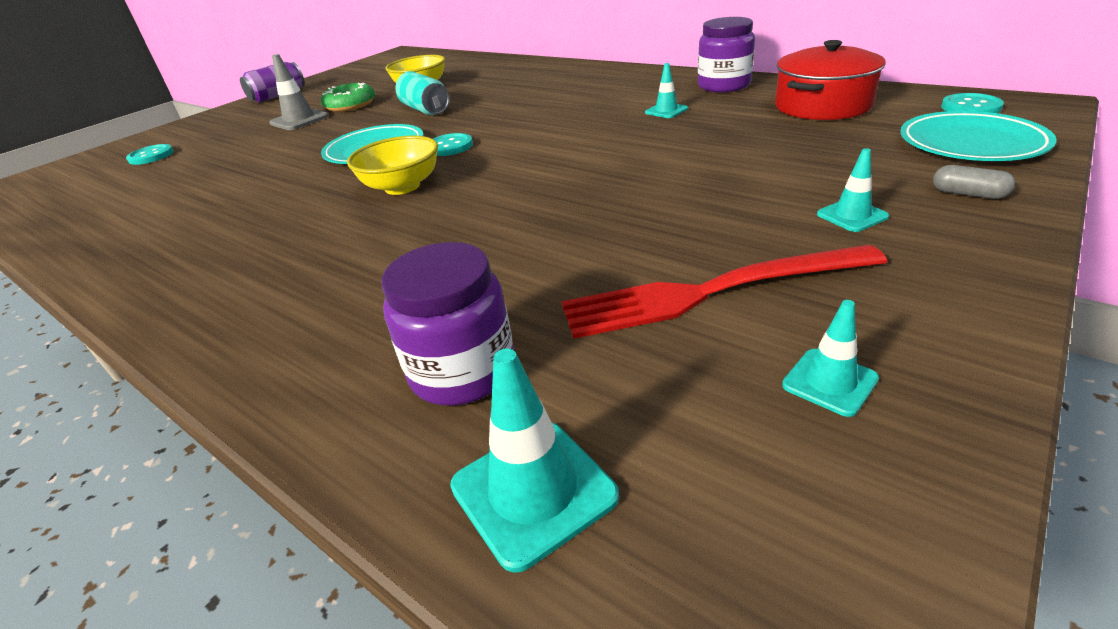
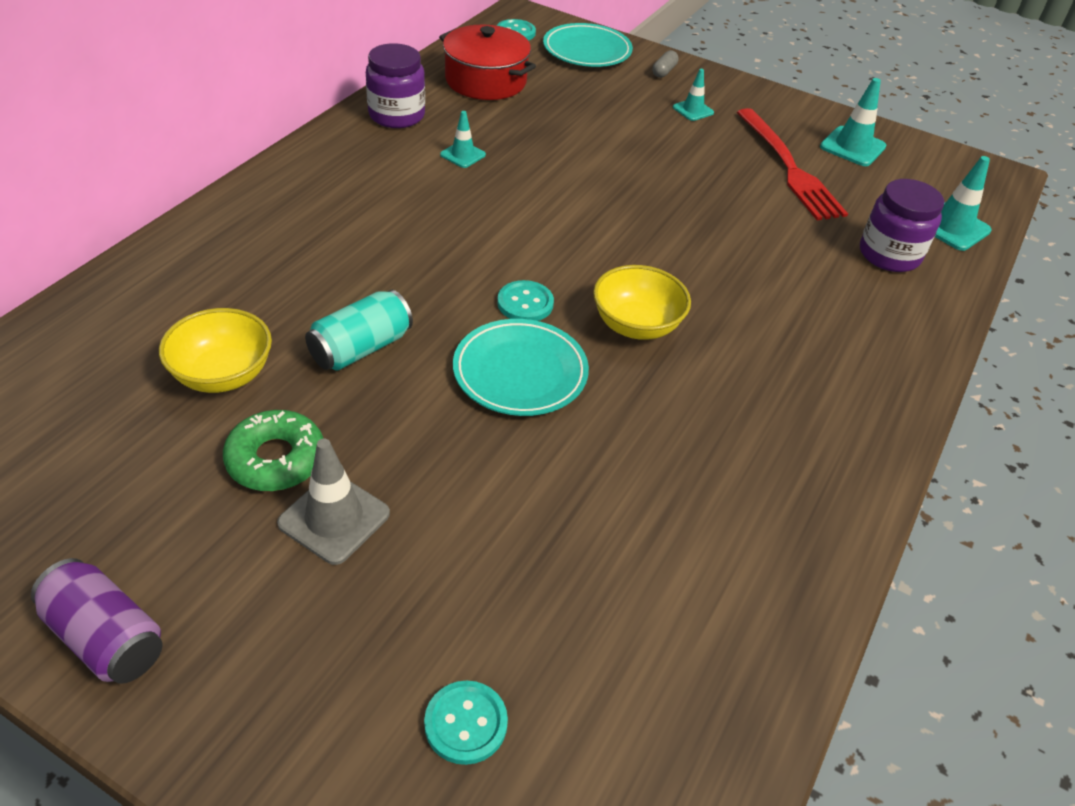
camera: 105 degrees left, 10 degrees up
turquoise traffic cone [782,300,879,417] -> turquoise traffic cone [820,78,886,166], size x1.62

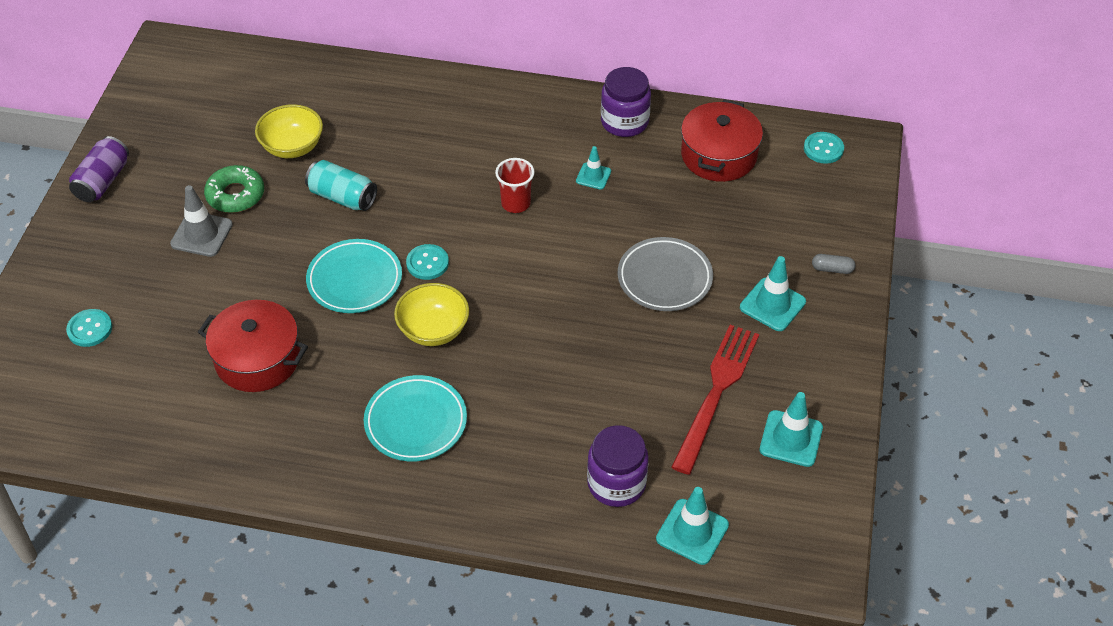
camera: 75 degrees right, 5 degrees up
turquoise plate [543,23,633,67] -> turquoise plate moved to [364,375,467,461]
turquoise traffic cone [673,69,714,121] -> turquoise traffic cone [740,256,806,331], size x1.62
red fork [737,108,848,220] -> red fork turned 150 degrees clockwise [671,325,759,475]
none -> red pot [198,300,308,392]
none -> red cup [495,158,535,213]
none -> grey plate [618,237,713,311]

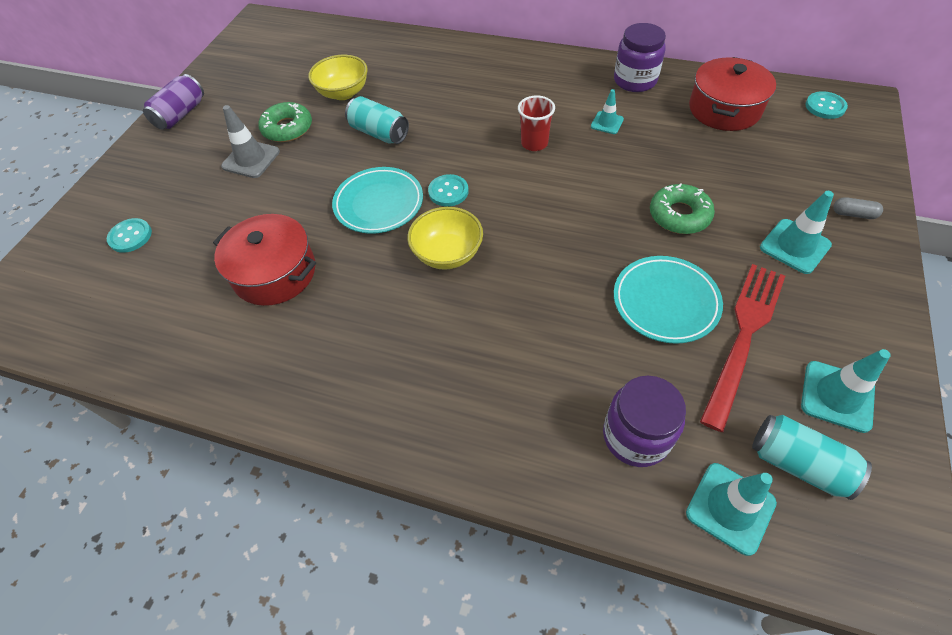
camera: 10 degrees right, 5 degrees up
turquoise plate [364,375,467,461] -> turquoise plate moved to [614,256,723,344]
grey plate [618,237,713,311] -> green donut [650,183,715,234]
none -> turquoise can [752,415,872,500]

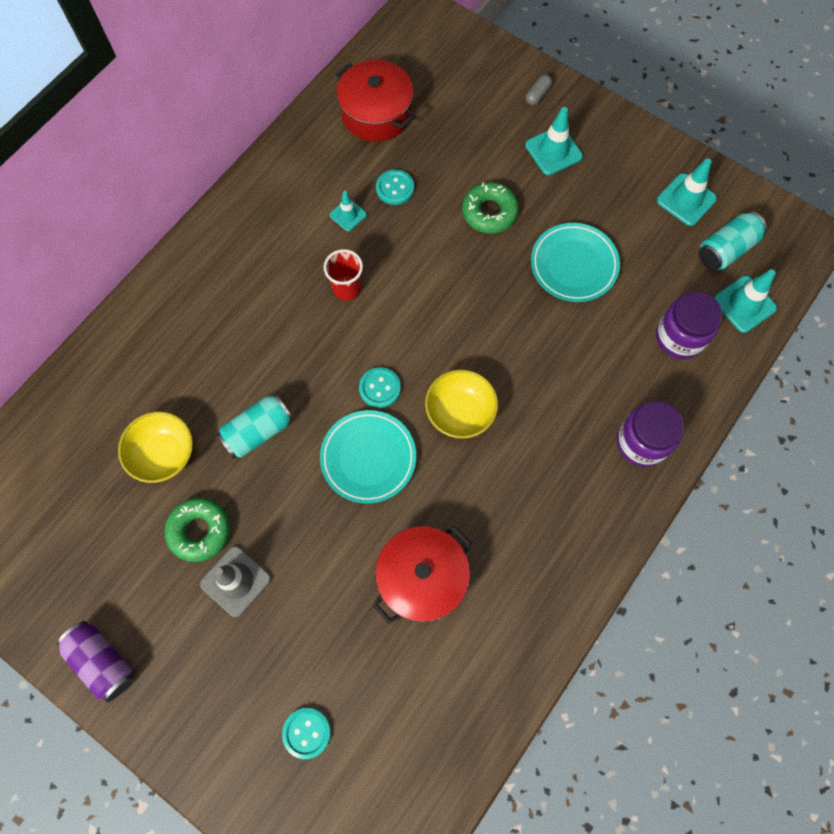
camera: 75 degrees left, 15 degrees up
purple jar [614,23,666,92] -> purple jar moved to [617,401,684,467]
red fork [700,264,785,432] -> none
turquoise button [805,91,848,119] -> turquoise button moved to [376,169,414,205]

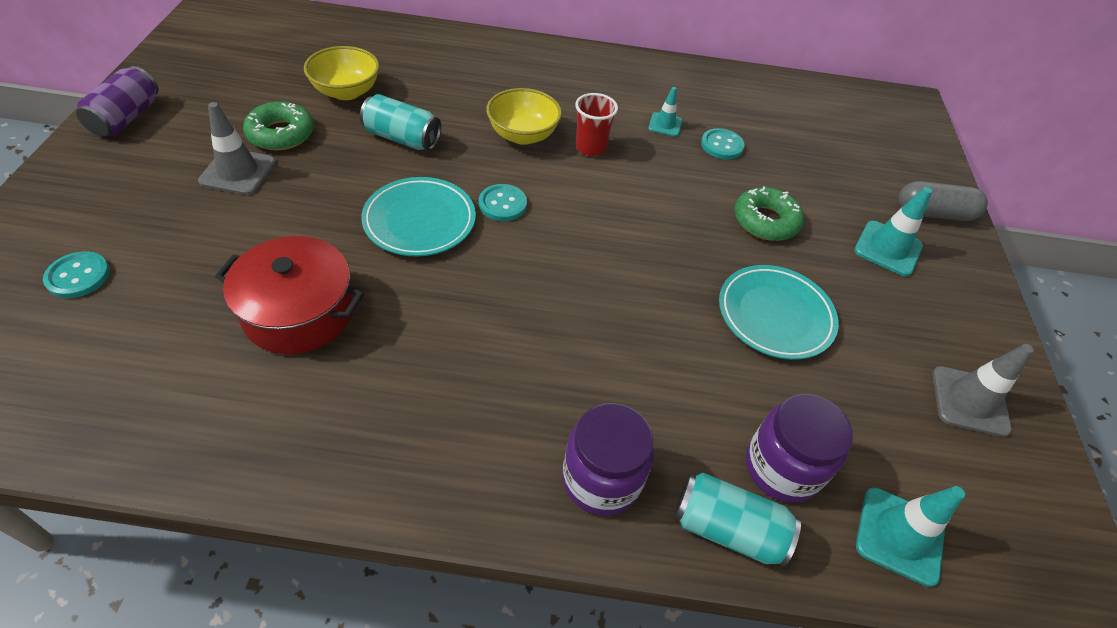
camera: 55 degrees right, 20 degrees down
red pot [335,60,416,142] -> none
yellow bowl [425,369,498,439] -> yellow bowl moved to [486,88,562,145]
grey capsule [526,74,552,106] -> grey capsule [898,181,988,221], size x1.83
turquoise traffic cone [657,158,717,226] -> grey traffic cone [932,344,1034,437]
turquoise can [699,211,767,270] -> turquoise can moved to [674,473,801,566]

